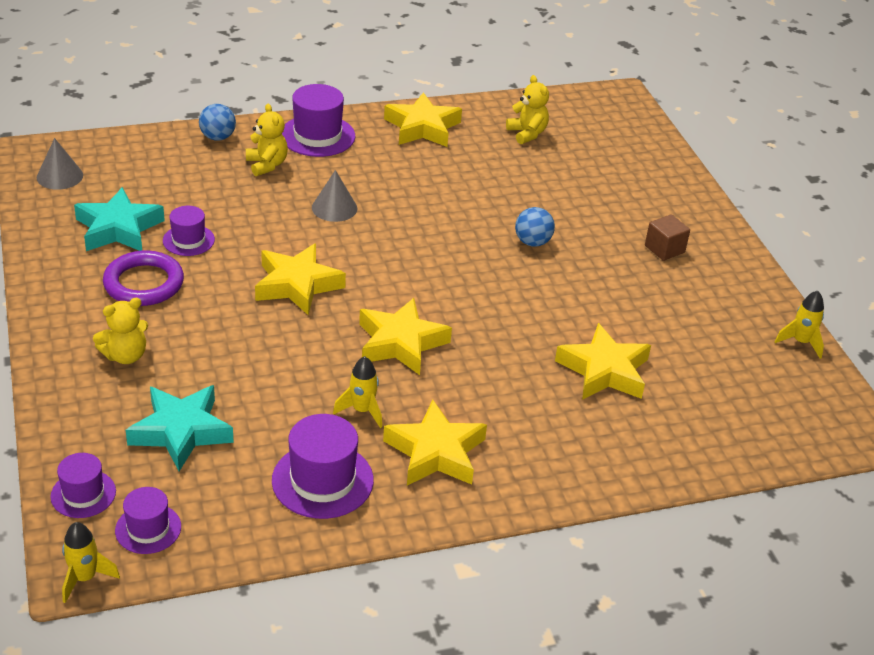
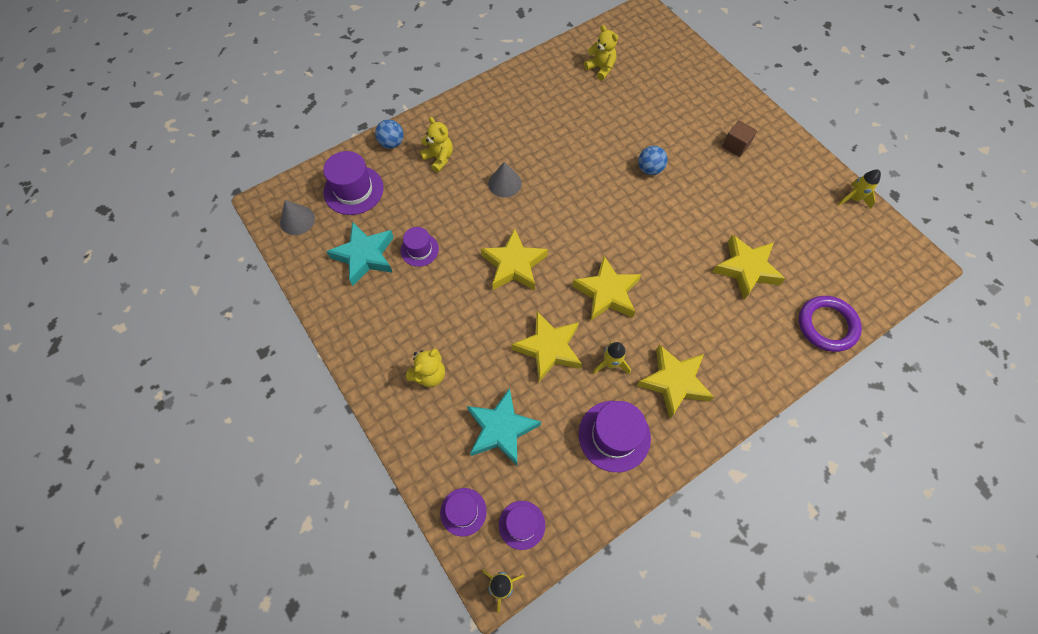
camera: 15 degrees left, 25 degrees up
purple ring [103,250,184,306] -> purple ring moved to [799,296,862,352]
purple hat [282,84,355,157] -> purple hat moved to [323,151,384,215]
yellow star [384,92,462,147] -> yellow star moved to [512,312,582,382]

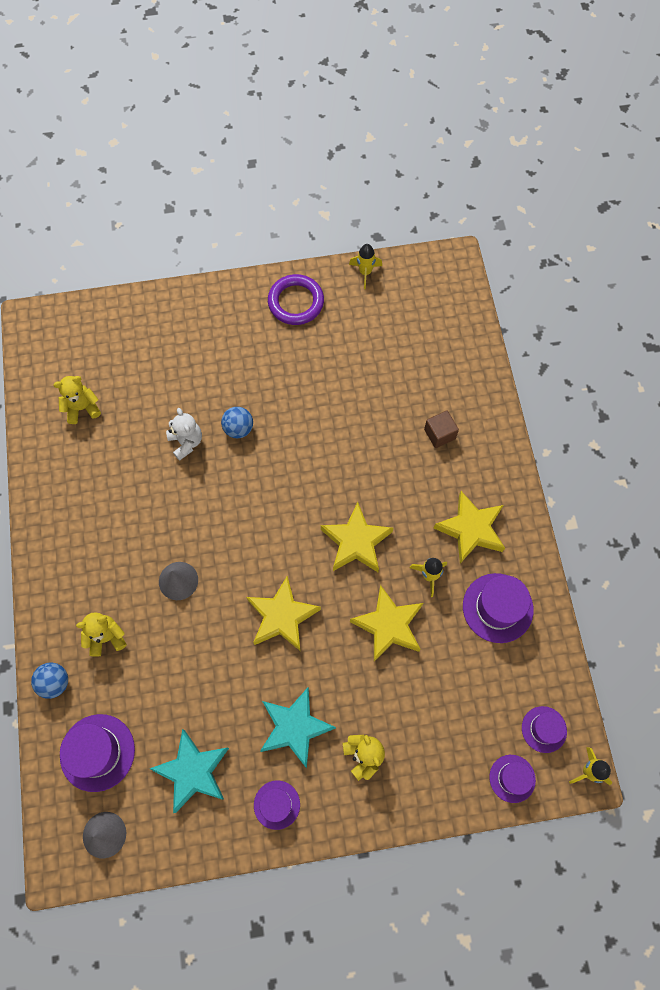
camera: 65 degrees left, 5 degrees up
purple hat [401,227,439,267] -> purple hat moved to [254,780,300,830]
turquoise star [467,388,541,465] -> turquoise star moved to [260,687,336,768]
yellow star [712,235,785,300] -> none
brown cube [722,121,757,157] -> brown cube moved to [424,410,459,448]
purple ring [799,296,862,352] -> purple ring moved to [268,274,324,325]
none -> white teddy bear [166,408,202,461]

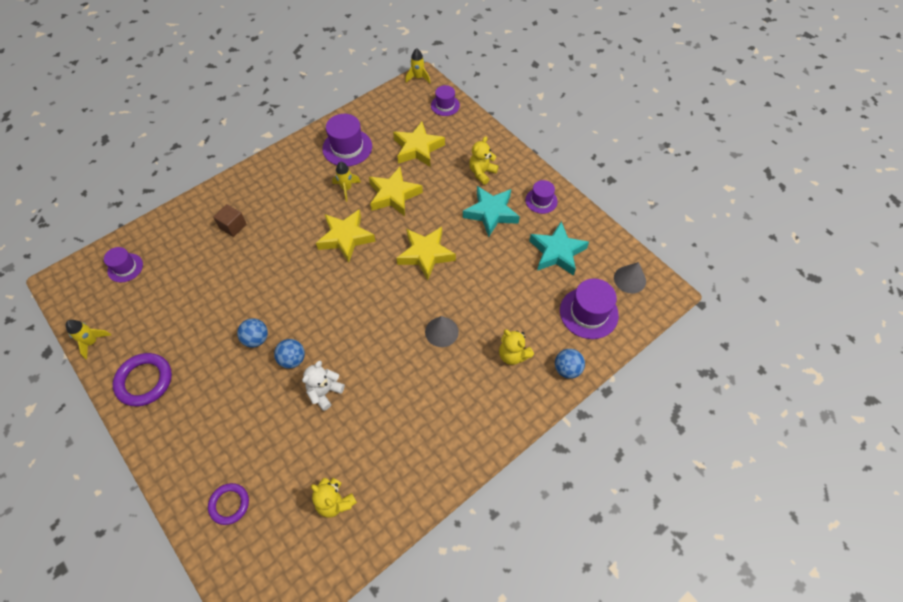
camera: 120 degrees left, 10 degrees down
yellow star [434,491,505,564] -> yellow star moved to [393,122,445,167]
purple hat [522,706,567,753] -> purple hat moved to [104,247,143,282]
none -> purple ring [208,483,249,525]
none -> blue ball [237,318,268,348]

